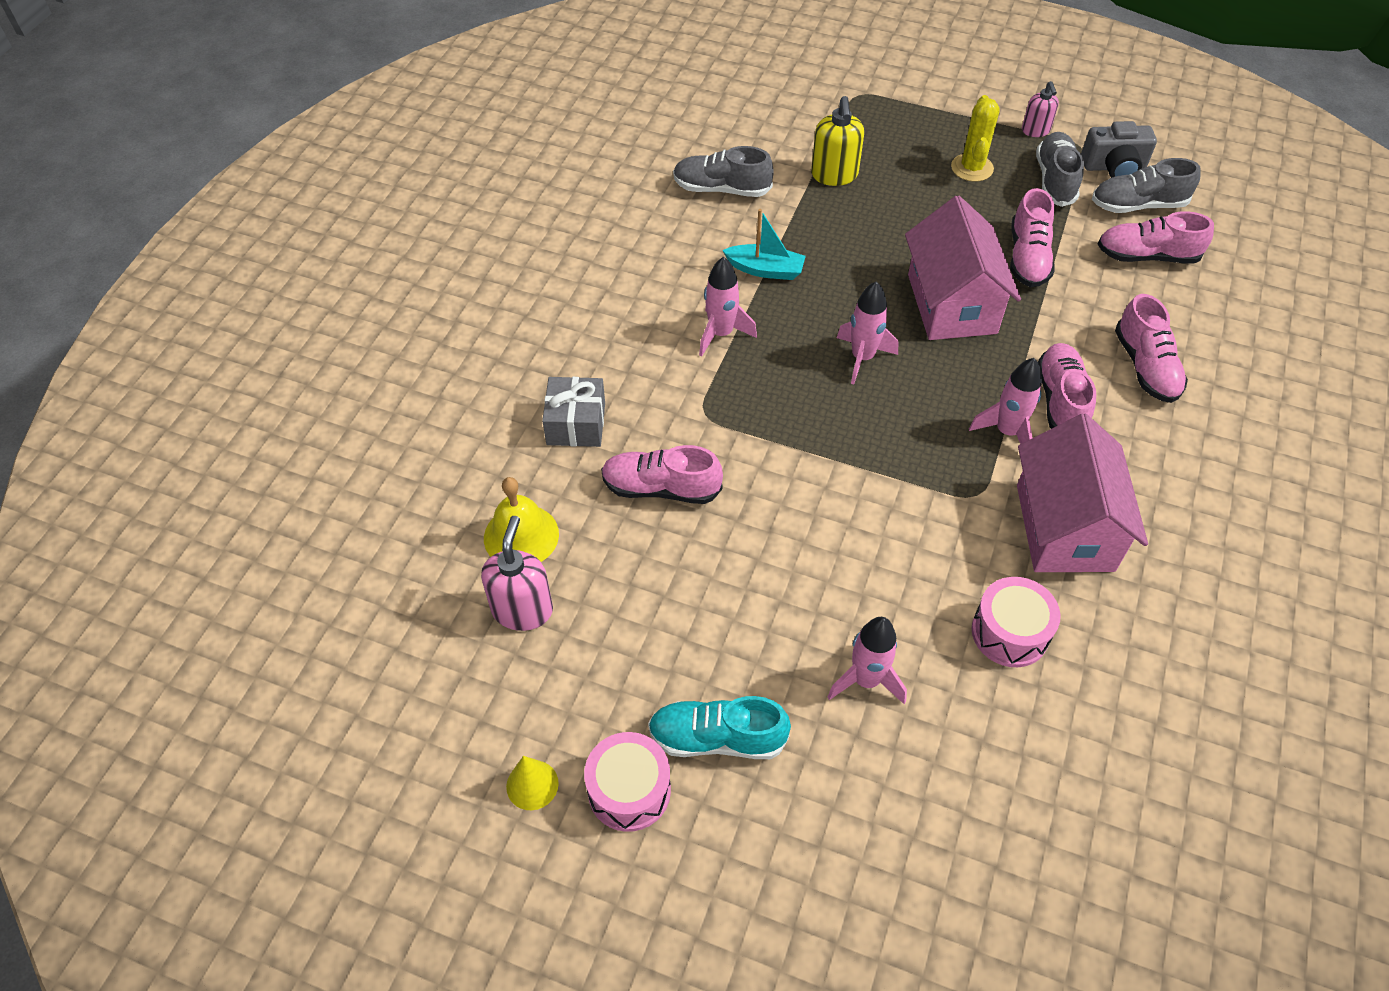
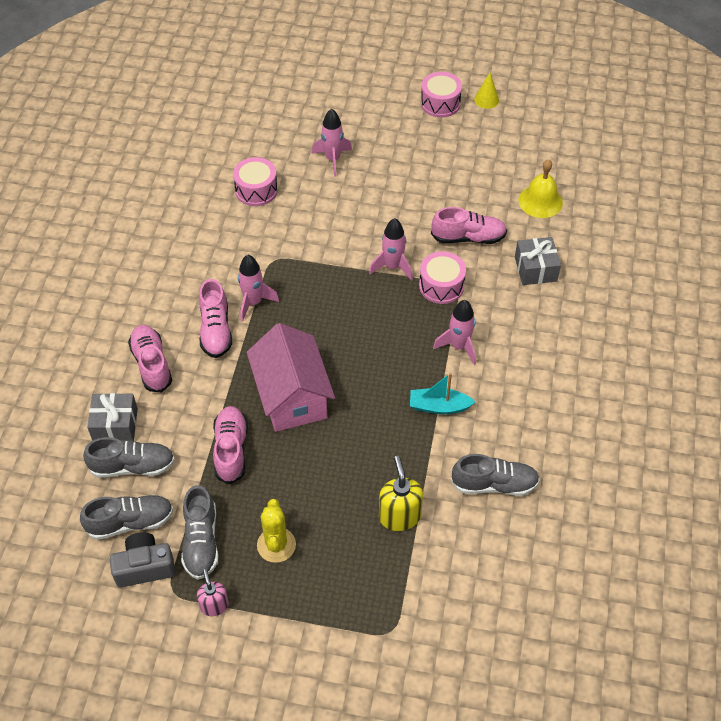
camera: 170 degrees right, 0 degrees up
pink soap dispenser [481,516,553,631] -> none
turquoise shoe [648,696,791,759] -> none
pink rocket [837,281,898,384] -> pink rocket moved to [369,218,413,281]
pink house [1017,414,1148,572] -> none
pink shoe [1098,211,1214,264] -> grey shoe [83,437,175,478]
none -> grey gift [87,393,138,441]
none -> pink drum [419,251,466,304]

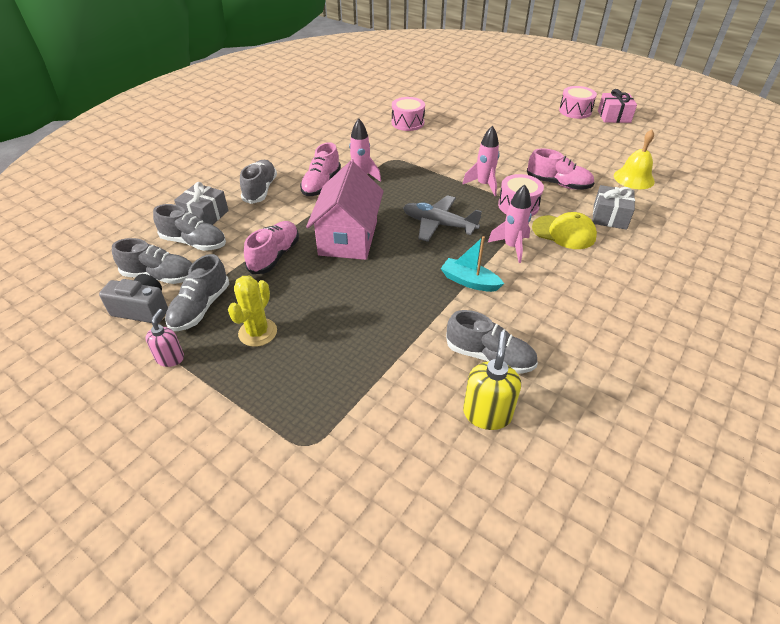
camera: 25 degrees right, 10 degrees down
pink shoe [128,325,172,392] -> grey shoe [240,160,277,204]
pink rocket [312,108,352,177] -> none
yellow soap dispenser [379,456,423,531] -> yellow soap dispenser moved to [463,331,521,430]
yellow cone [474,73,499,109] -> pink gift [598,89,637,123]
none -> grey plane [403,195,482,242]
none -> yellow cap [532,212,597,249]

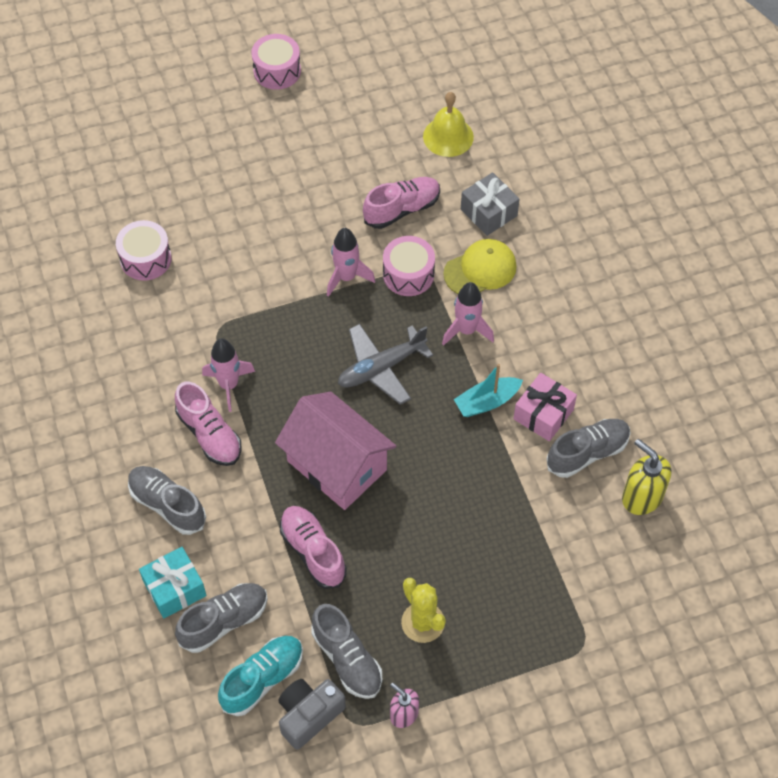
camera: 55 degrees left, 15 degrees up
grey shoe [112,238,193,284] -> turquoise shoe [218,636,303,716]
grey gift [174,182,229,225] -> turquoise gift [139,547,207,618]
pink gift [598,89,637,123] -> pink gift moved to [513,373,577,441]

